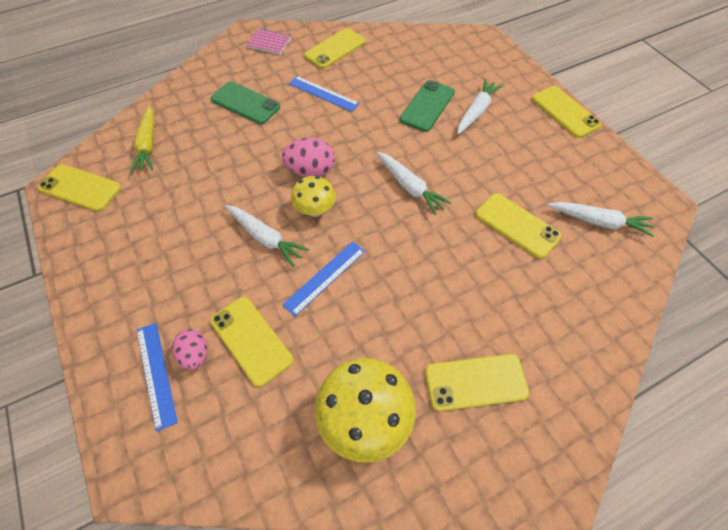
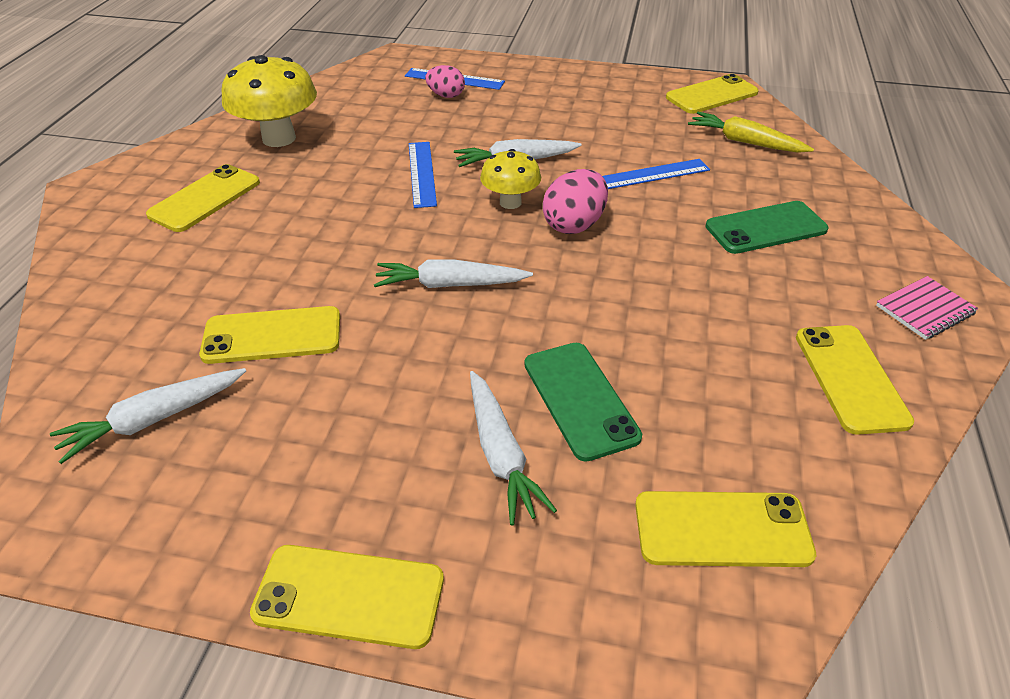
camera: 130 degrees right, 15 degrees down
yellow phone [210,297,293,387] -> yellow phone moved to [635,491,816,567]
blue ruler [289,76,360,112] -> blue ruler moved to [603,159,710,189]

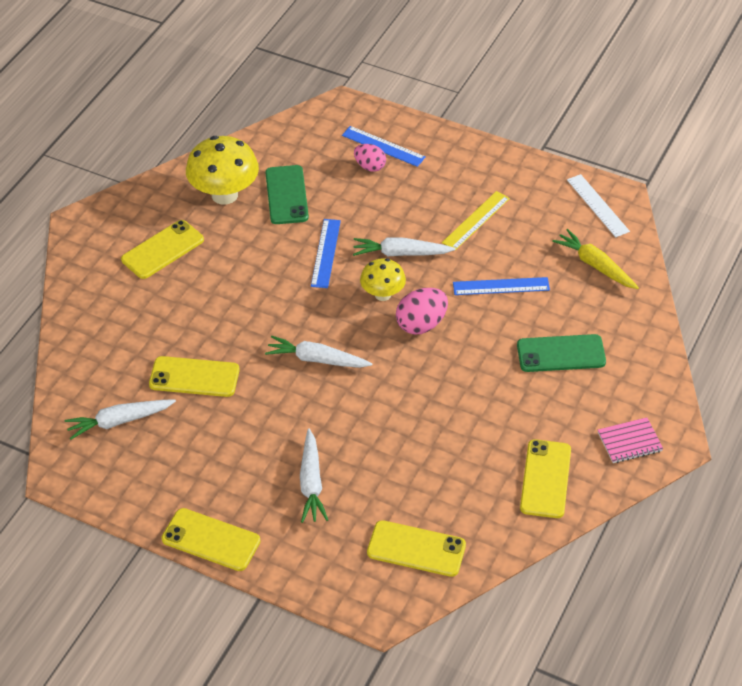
camera: 15 degrees right, 5 degrees up
green phone [524,343,642,462] -> green phone moved to [266,165,309,224]
yellow phone [666,74,759,114] -> white ruler [567,174,630,237]
none -> yellow ruler [442,191,510,250]

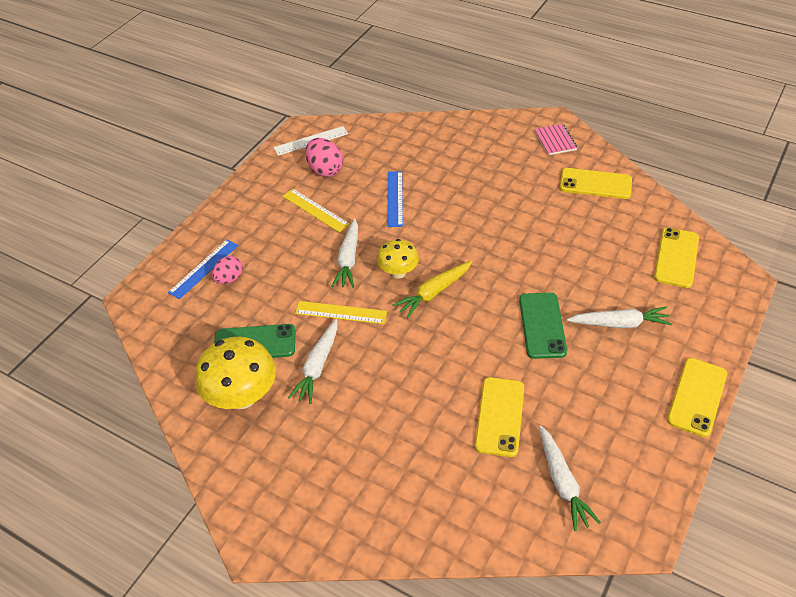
camera: 85 degrees left, 0 degrees up
yellow phone [121,220,204,279] -> none
white carrot [265,336,372,368] -> white carrot moved to [288,319,338,404]
blue ruler [311,219,341,288] -> yellow ruler [295,301,387,324]
pink egg [396,288,448,335] -> pink egg moved to [305,138,343,177]
green phone [517,334,606,372] -> green phone moved to [519,293,567,359]
yellow carrot [552,229,639,289] -> yellow carrot moved to [393,261,472,318]

